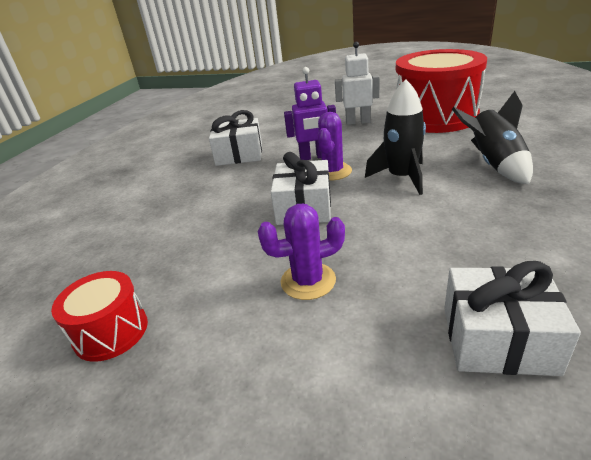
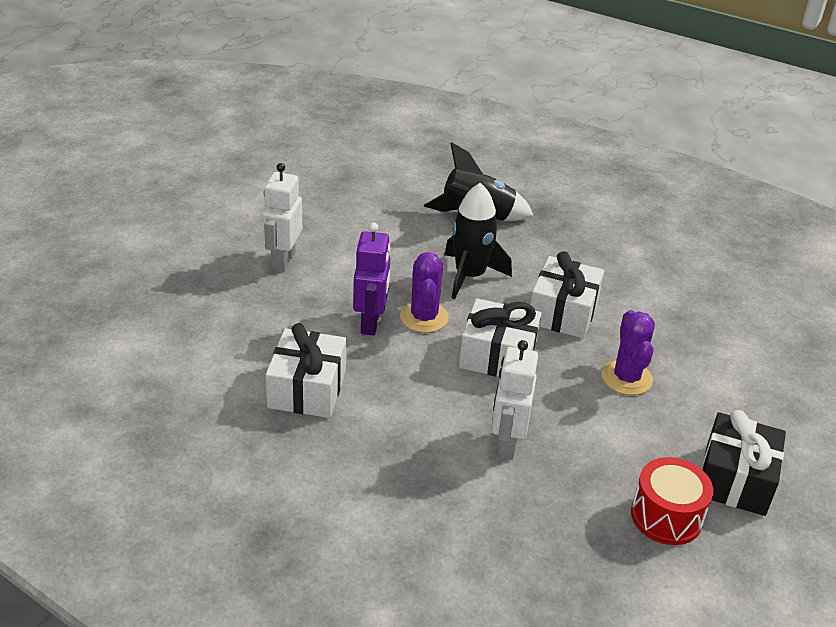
camera: 85 degrees left, 5 degrees up
purple cactus [318,112,352,181] -> purple cactus turned 60 degrees clockwise [400,252,449,333]
red drum [396,49,487,133] -> none
white gift [444,261,581,376] -> white gift moved to [530,251,604,338]
none -> white robot [491,340,538,460]
none -> black gift [701,410,786,516]

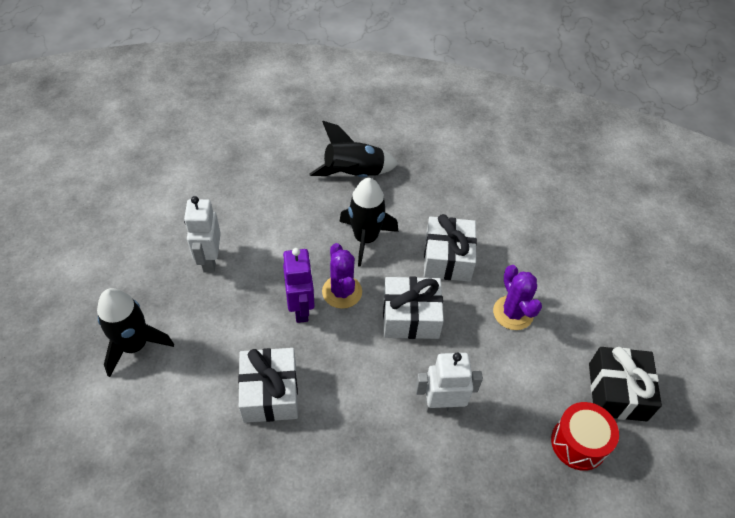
camera: 15 degrees left, 15 degrees up
white robot [491,340,538,460] -> white robot turned 90 degrees clockwise [415,353,483,413]
none -> black rocket [97,288,174,377]

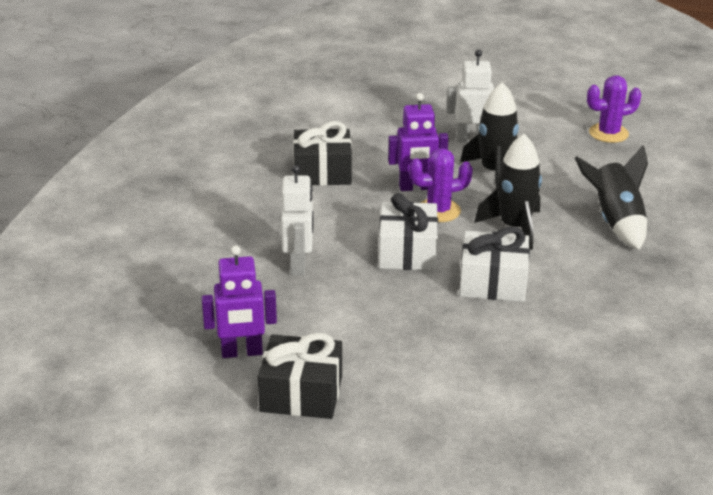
camera: 95 degrees right, 20 degrees down
black rocket [97,288,174,377] -> black rocket moved to [460,82,519,189]
white gift [238,348,298,423] -> black gift [293,121,352,186]
purple cactus [493,265,542,330] -> purple cactus moved to [587,75,642,143]
red drum [551,402,619,471] -> purple robot [202,245,277,358]

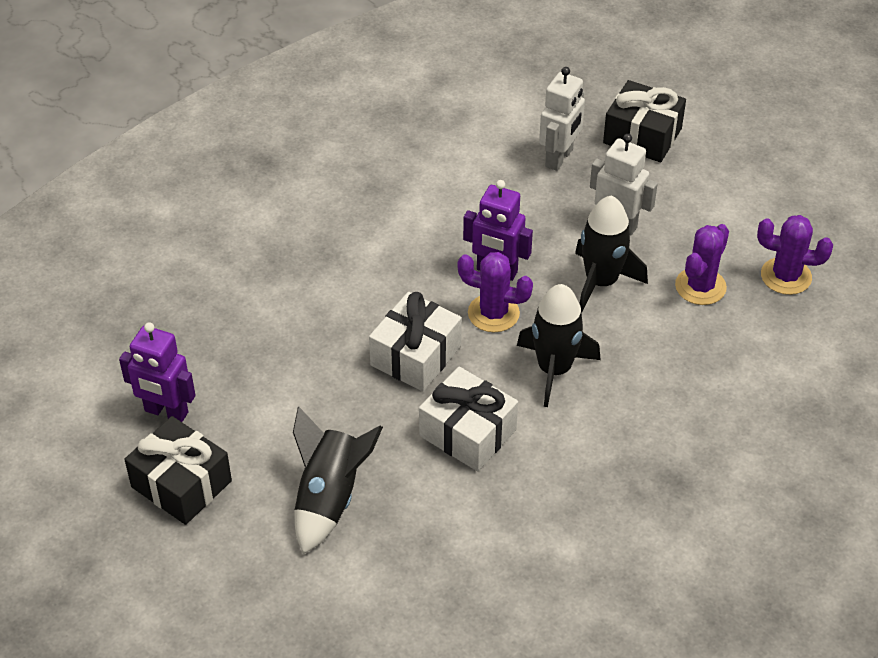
camera: 30 degrees right, 15 degrees up
white robot [281,165,314,276] -> white robot moved to [539,67,585,171]
black gift [293,121,352,186] -> black gift moved to [603,80,686,162]
black rocket [575,146,648,250] -> black rocket moved to [293,406,383,554]
none -> purple cactus [675,224,729,305]

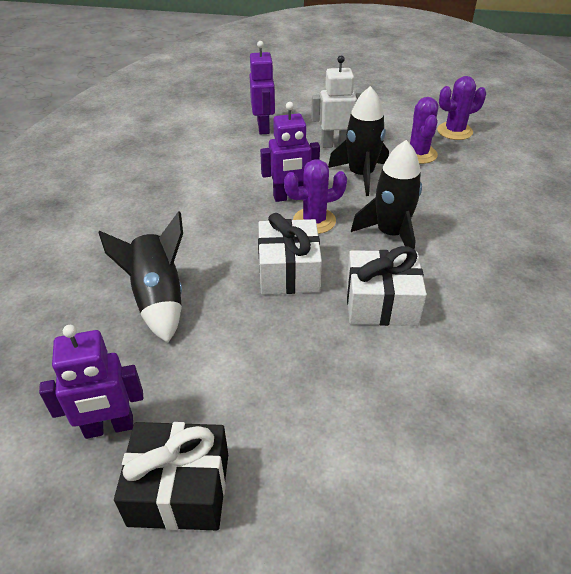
camera: 35 degrees left, 5 degrees down
black rocket [293,406,383,554] -> black rocket moved to [98,211,183,343]
white robot [539,67,585,171] -> purple robot [249,41,275,135]
black gift [603,80,686,162] -> none

